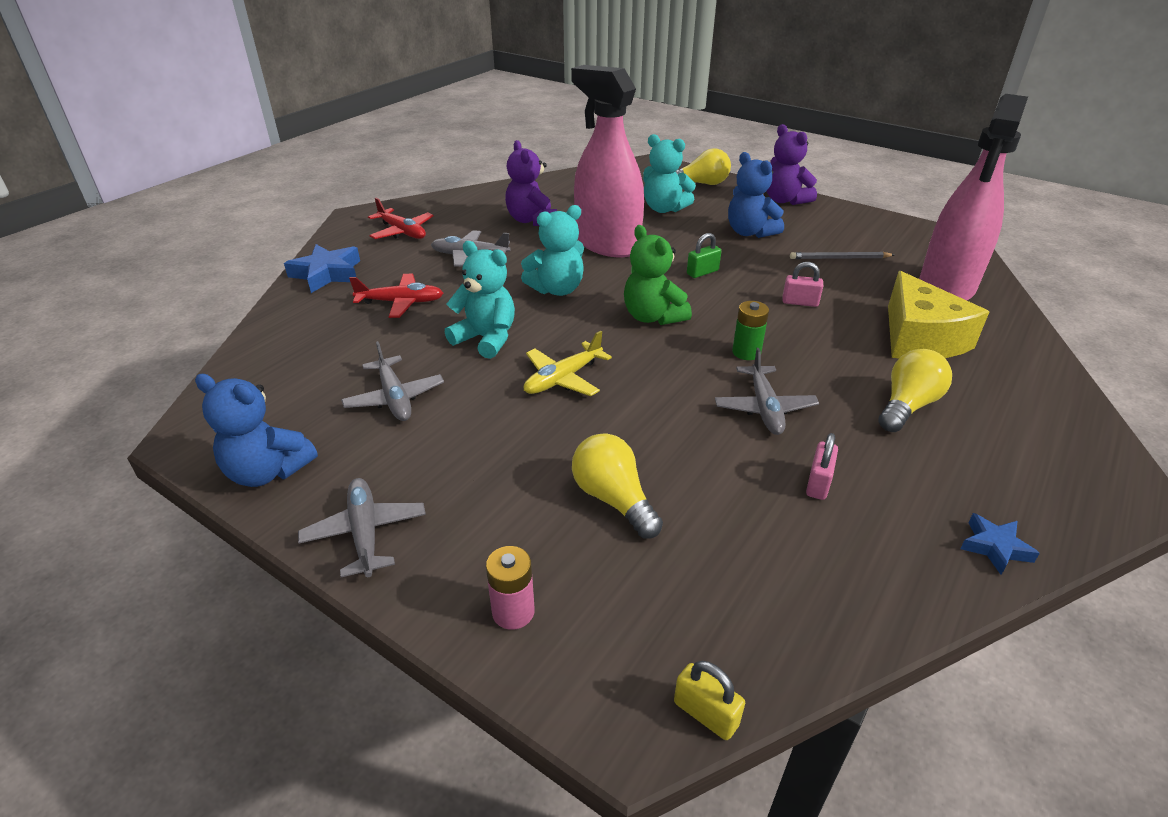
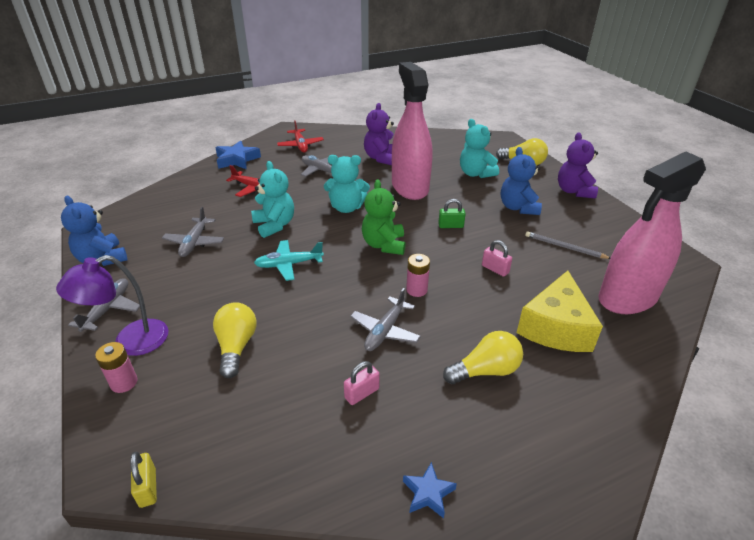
camera: 30 degrees right, 0 degrees up
yellow plane [523,331,612,396] -> turquoise plane [254,240,324,281]
green battery [732,301,769,360] -> pink battery [406,254,430,297]
none -> purple lamp [56,255,168,356]

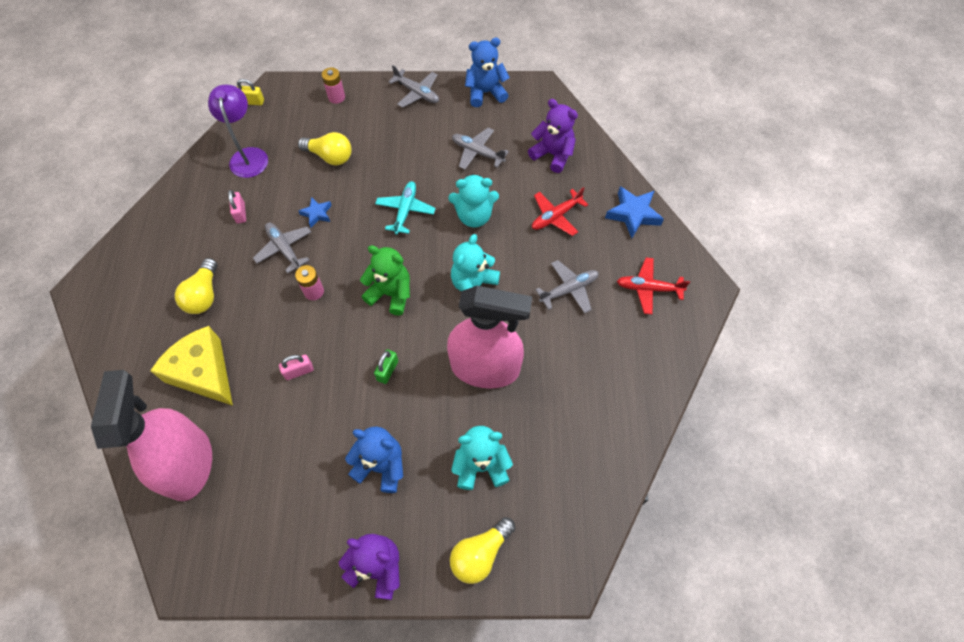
camera: 115 degrees right, 25 degrees up
purple lamp [56,255,168,356] -> purple lamp moved to [208,85,268,178]
purple teddy bear [364,103,394,165] -> purple teddy bear moved to [528,99,578,173]
blue star [403,462,457,518] -> blue star moved to [298,197,332,228]
grey pencil [525,231,610,259] -> none

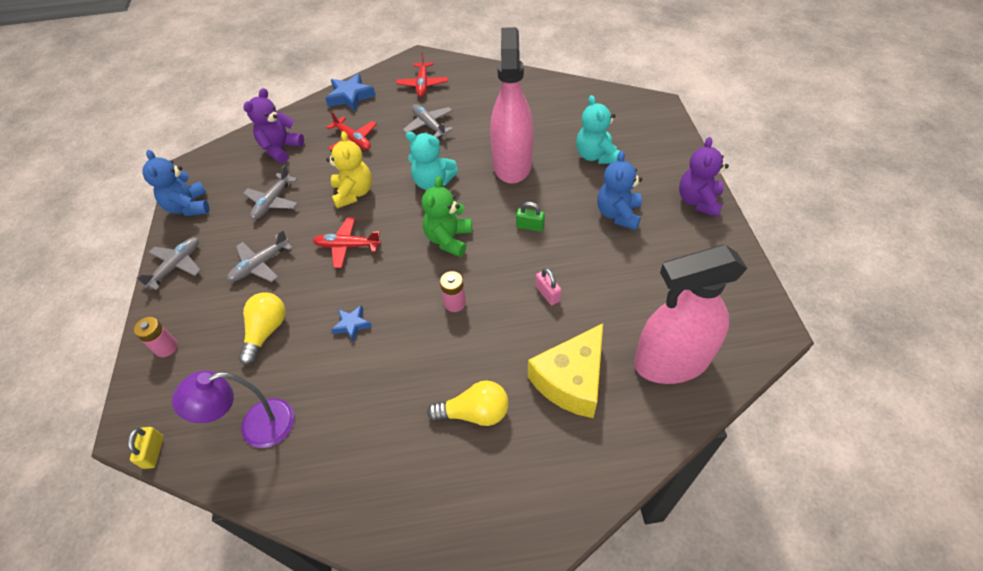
camera: 95 degrees left, 10 degrees down
pink padlock [228,190,246,224] -> none
grey plane [253,223,311,274] -> grey plane moved to [227,230,293,282]
turquoise plane [375,181,436,235] -> red plane [312,217,381,268]
turquoise teddy bear [448,174,499,227] -> yellow teddy bear [326,131,372,209]
yellow light bulb [450,517,515,584] -> none

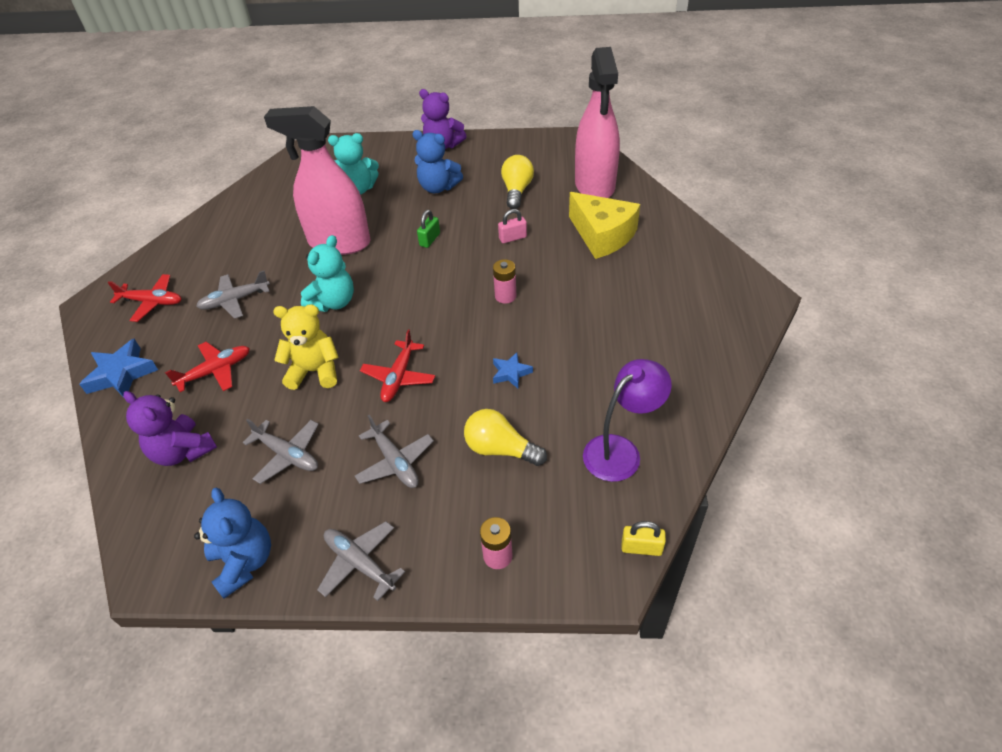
camera: 80 degrees left, 5 degrees down
blue teddy bear [143,150,209,216] -> blue teddy bear turned 105 degrees counterclockwise [194,488,271,599]
purple lamp [172,371,294,448] -> purple lamp turned 120 degrees counterclockwise [583,359,672,482]
green teddy bear [422,176,472,257] -> none
yellow light bulb [427,380,509,426] -> yellow light bulb moved to [501,155,534,209]

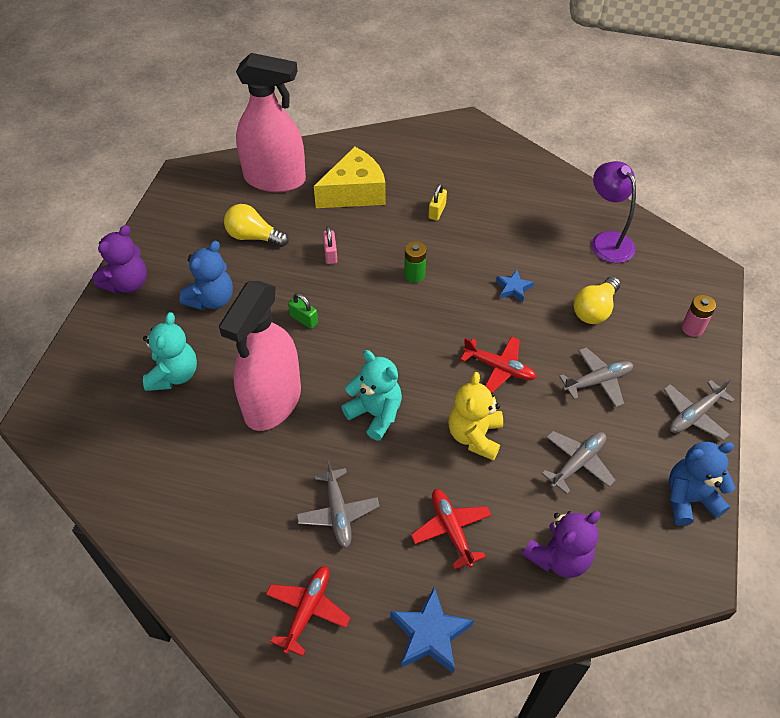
camera: 80 degrees left, 5 degrees up
pink battery [493,259,516,304] -> green battery [404,241,427,283]
yellow padlock [622,521,666,556] -> yellow padlock moved to [428,183,447,221]

